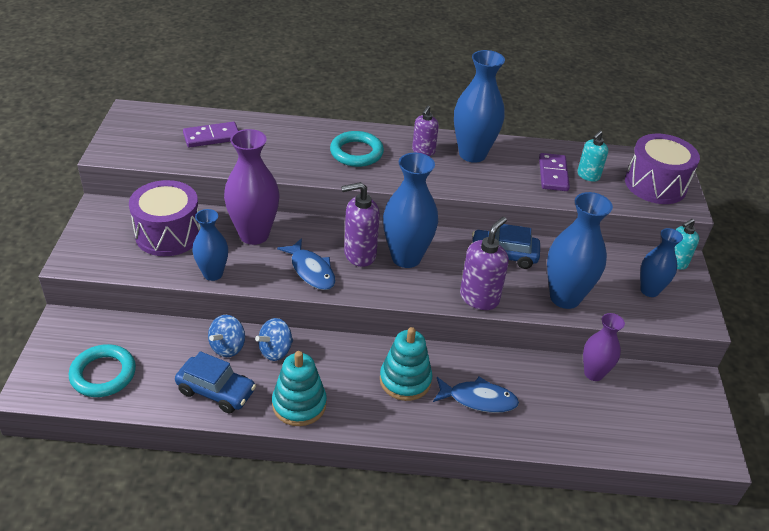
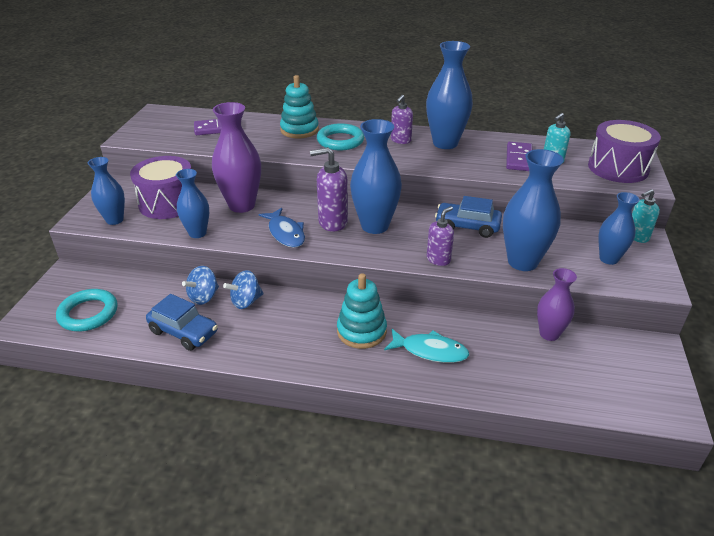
camera: 10 degrees right, 5 degrees down
turquoise stacking toy [272,351,327,426] -> turquoise stacking toy moved to [280,75,319,139]
blue fish [433,377,519,413] -> turquoise fish [384,329,469,363]
purple soap dispenser [460,217,509,310] -> purple soap dispenser [427,206,454,266], size x0.65
none -> blue vase [88,157,125,225]

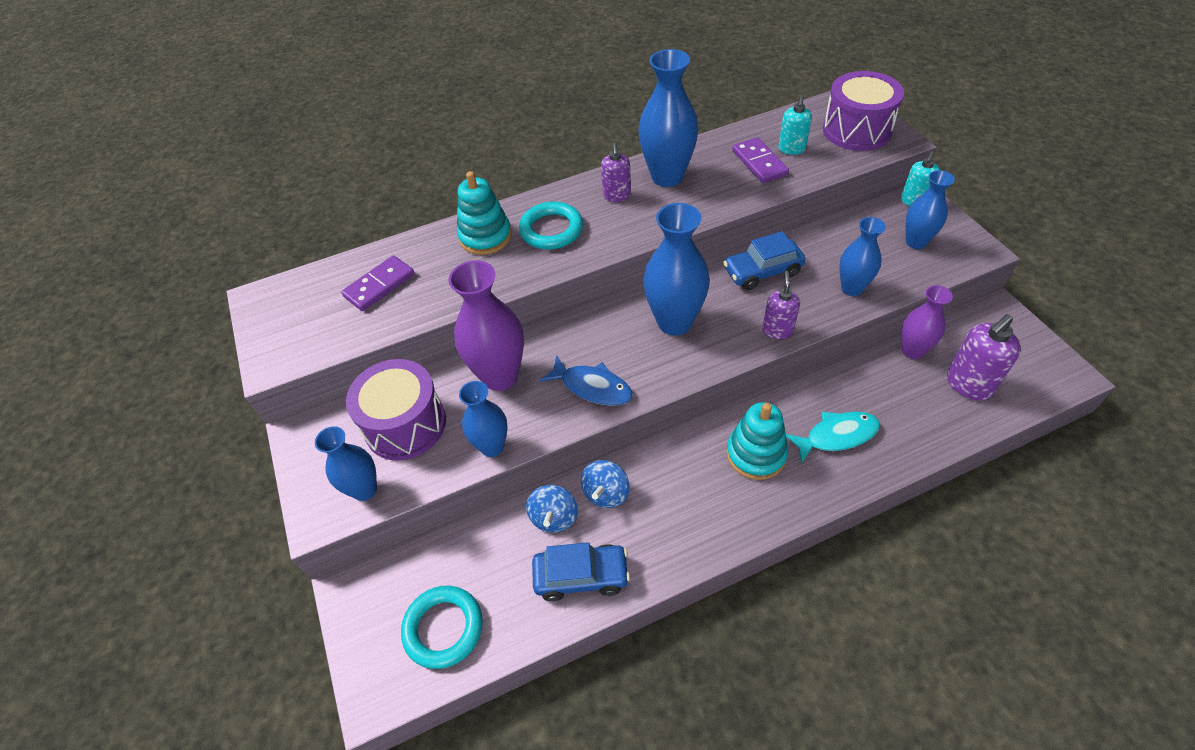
camera: 30 degrees left, 15 degrees up
purple soap dispenser [310,147,348,231] -> purple soap dispenser moved to [947,314,1021,401]
blue vase [503,149,564,271] -> blue vase [839,217,886,296], size x0.62

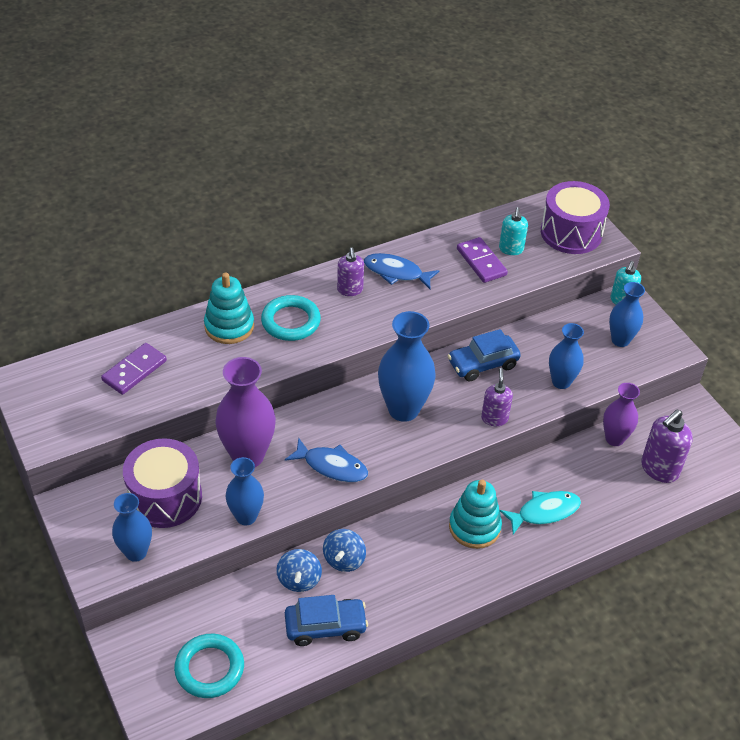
camera: 10 degrees left, 5 degrees down
blue vase [638,49,699,187] -> blue fish [364,253,440,289]

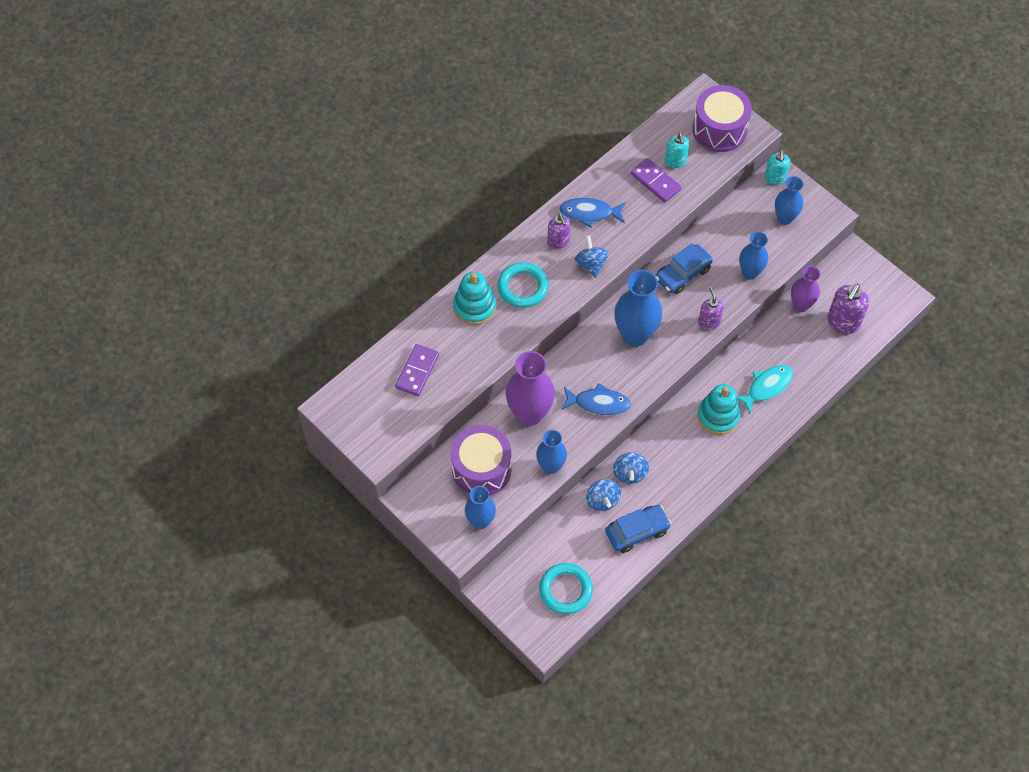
camera: 15 degrees left, 15 degrees up
none -> blue spinning top [575,236,609,278]

